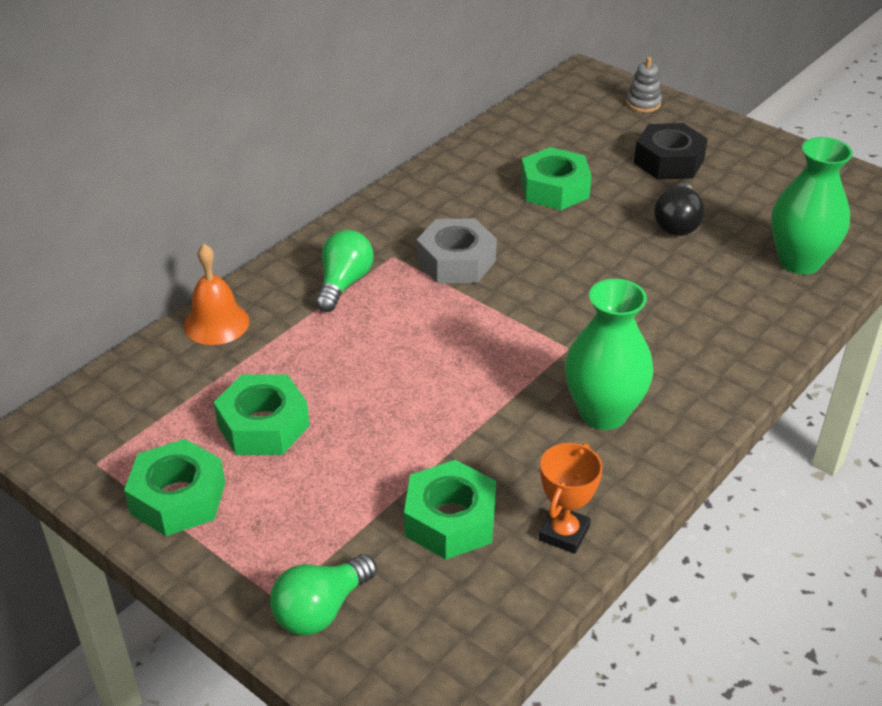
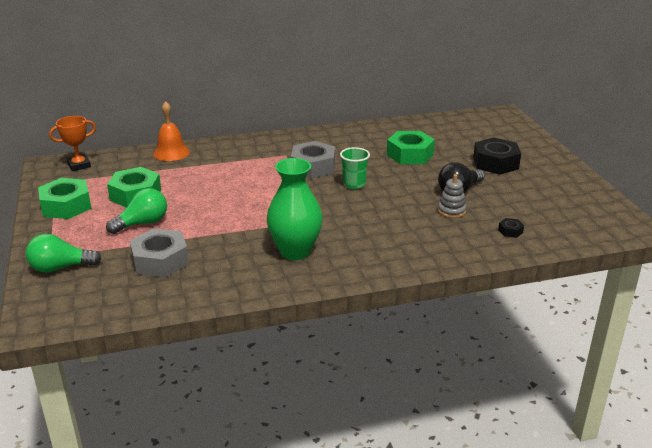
camera: 35 degrees right, 10 degrees down
green light bulb [315,230,373,312] -> green light bulb moved to [106,188,167,234]
green nut [404,460,496,560] -> grey nut [130,228,189,278]
orange trophy [539,443,603,554] -> orange trophy moved to [49,116,96,171]
grey stacking toy [626,57,662,112] -> grey stacking toy moved to [438,174,467,218]
green vase [771,137,853,275] -> black nut [498,218,524,238]
none -> green cup [340,147,370,189]

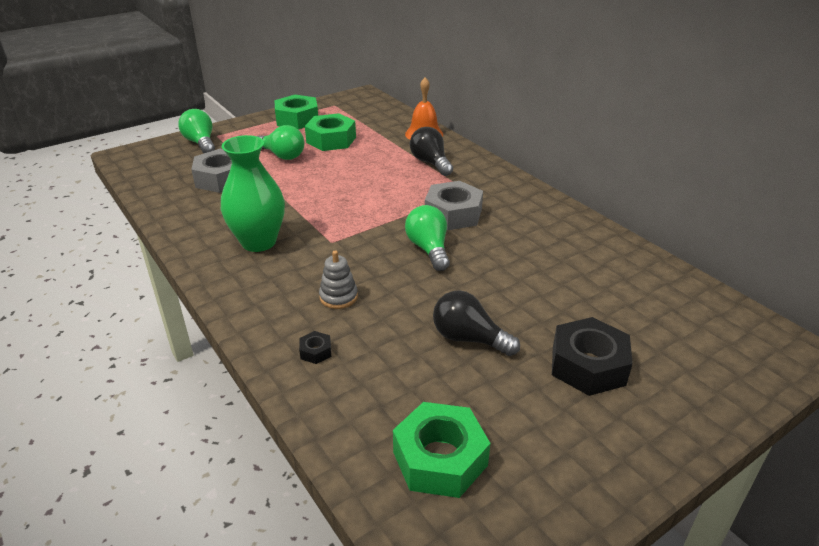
camera: 70 degrees right, 5 degrees up
orange trophy [49,116,96,171] -> none
green cup [340,147,370,189] -> green light bulb [405,205,450,271]
green nut [387,131,435,164] -> green nut moved to [393,402,491,498]
grey stacking toy [438,174,467,218] -> grey stacking toy moved to [319,250,358,309]
black nut [498,218,524,238] -> black nut moved to [299,331,331,364]
none -> black light bulb [410,127,453,176]

